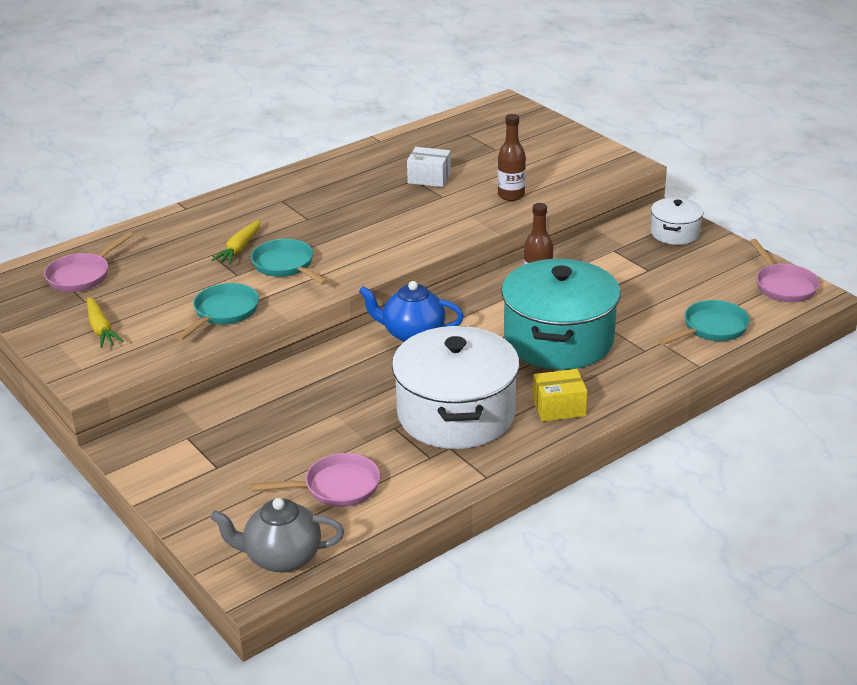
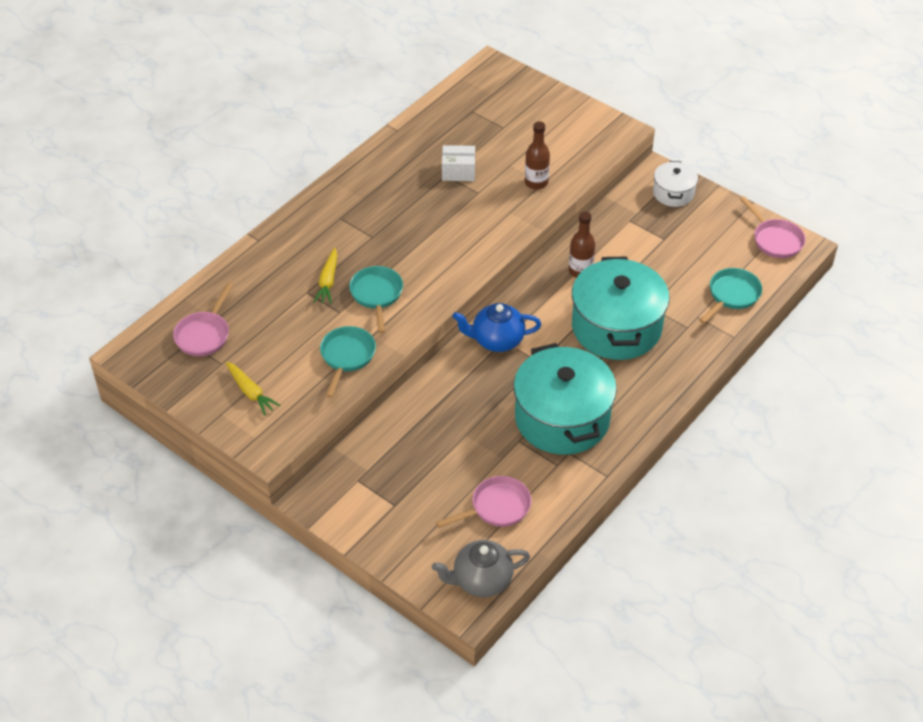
camera: 15 degrees left, 15 degrees up
turquoise pan [251,239,328,285] -> turquoise pan turned 45 degrees clockwise [349,266,403,333]
white pot [392,326,520,449] -> turquoise pot [513,343,617,455]
yellow box [533,369,587,422] -> none

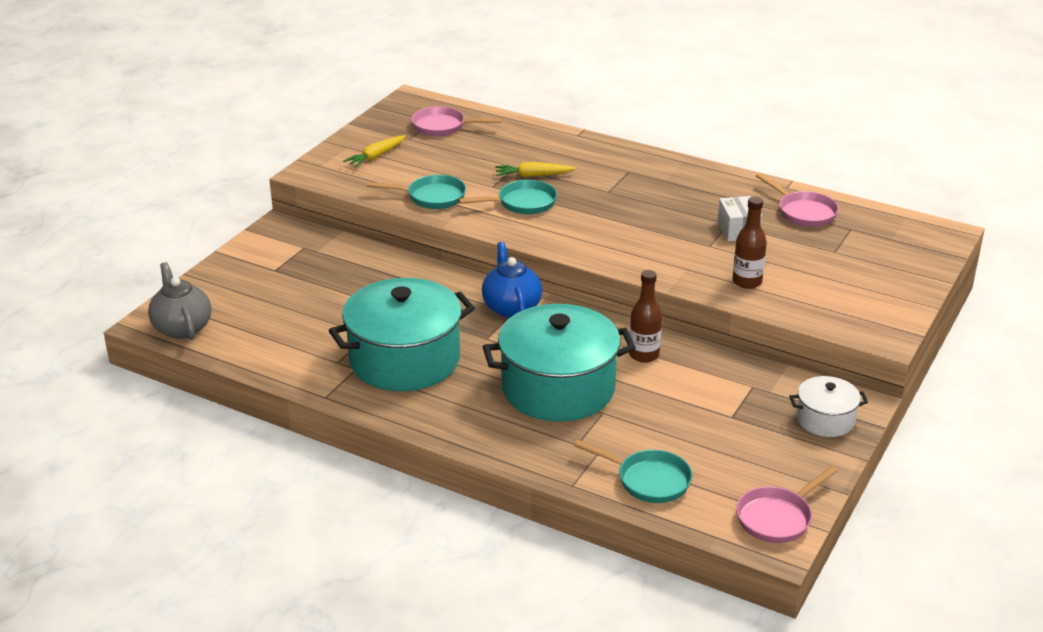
camera: 80 degrees right, 15 degrees down
pink pan [436,476,531,528] -> pink pan moved to [756,173,839,227]

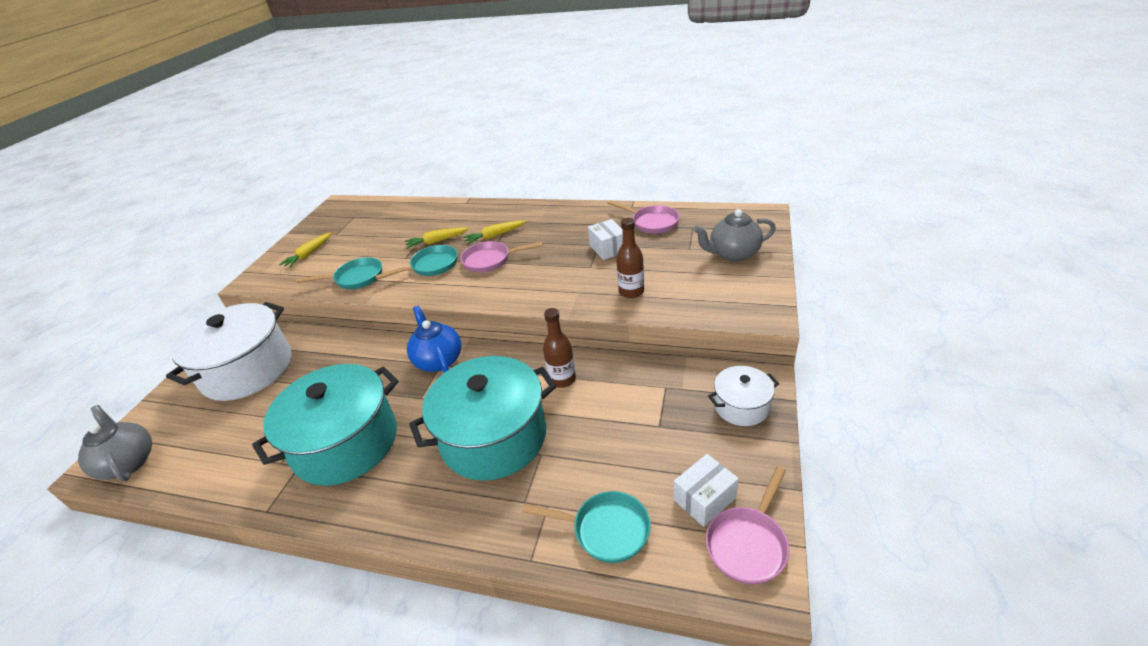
camera: 10 degrees left, 5 degrees up
pink pan [411,106,502,136] -> pink pan moved to [460,241,543,272]
none -> white pot [166,302,292,401]
none -> yellow carrot [463,221,526,244]
none -> white box [674,454,739,527]
none -> grey teapot [694,209,776,262]

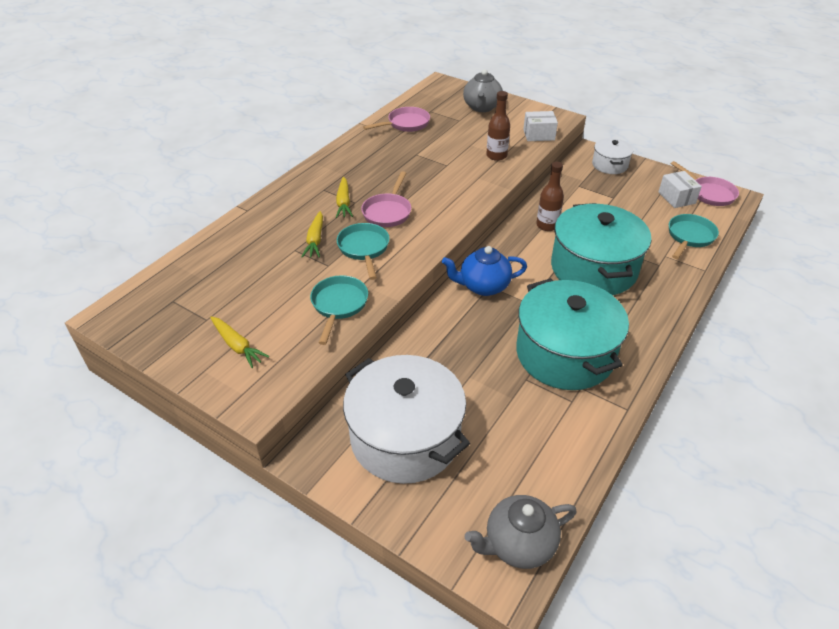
camera: 75 degrees left, 5 degrees up
white box [588,219,623,260] -> white box moved to [523,111,558,141]

